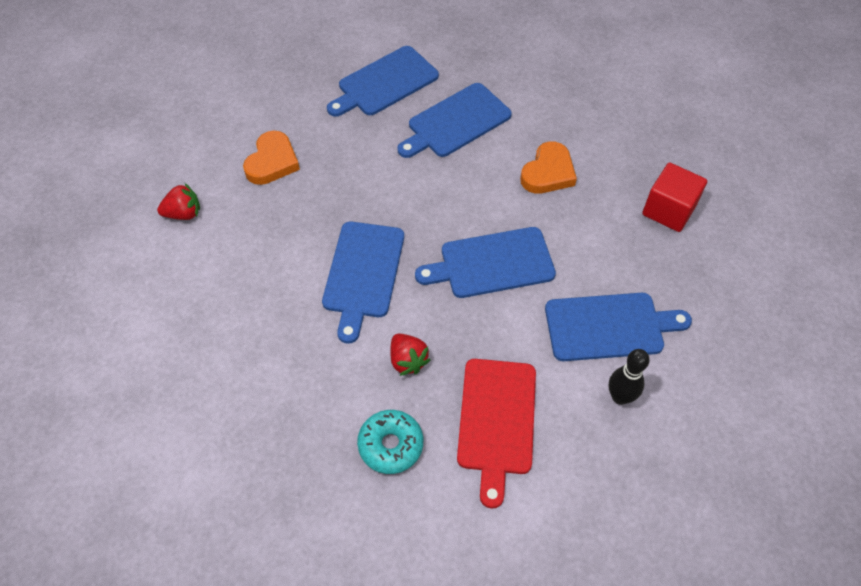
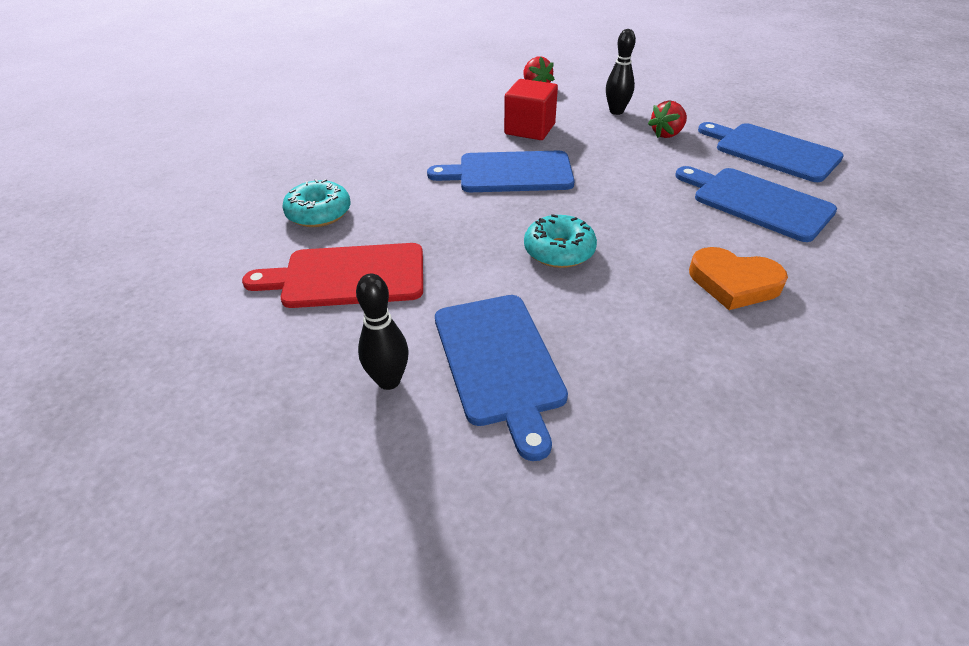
camera: 80 degrees right, 15 degrees down
orange heart [243,130,300,185] -> black bowling pin [606,29,636,115]
red strawberry [390,334,431,376] -> red strawberry moved to [648,101,687,138]
blue cutting board [415,227,556,298] -> turquoise donut [524,214,597,268]
red cube [642,163,707,232] -> red cube moved to [504,79,558,140]

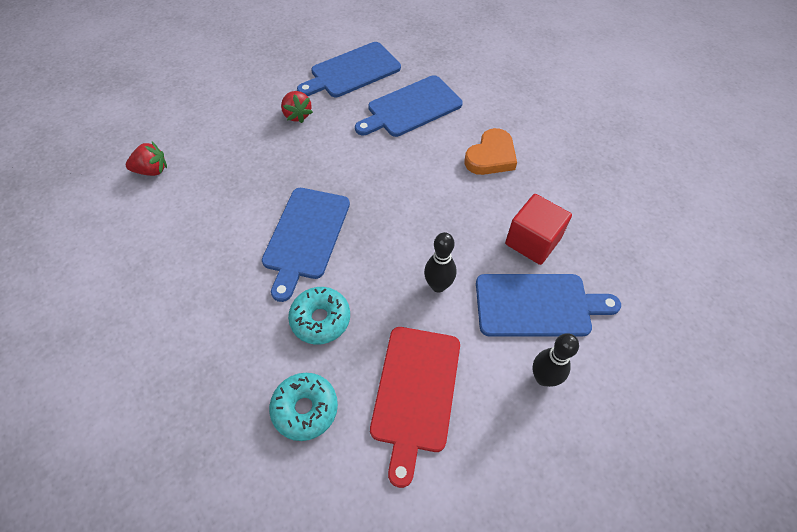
camera: 75 degrees left, 15 degrees up
red cube [504,79,558,140] -> red cube moved to [505,194,572,265]
turquoise donut [524,214,597,268] -> turquoise donut moved to [288,287,350,344]
black bowling pin [606,29,636,115] -> black bowling pin moved to [424,232,456,293]

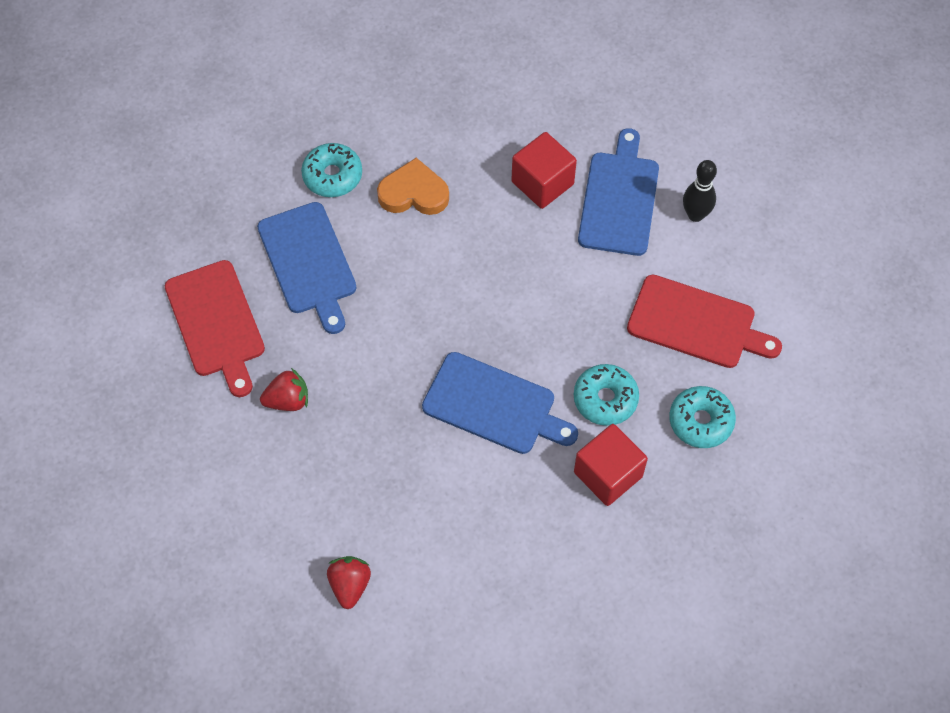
camera: 80 degrees left, 5 degrees up
blue cutting board [297,42,401,97] -> red cutting board [165,260,265,397]
black bowling pin [424,232,456,293] -> none
orange heart [465,128,517,175] -> orange heart turned 45 degrees counterclockwise [377,158,449,215]
none -> turquoise donut [301,143,362,197]
none -> red cube [574,424,648,506]

